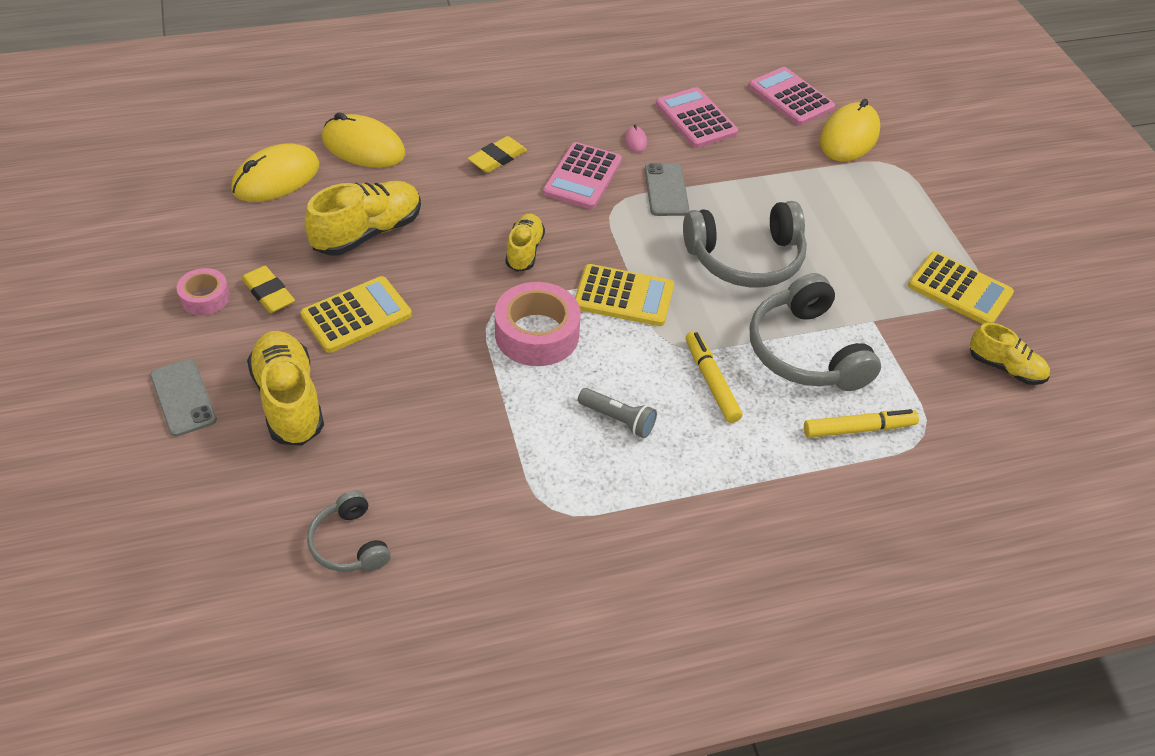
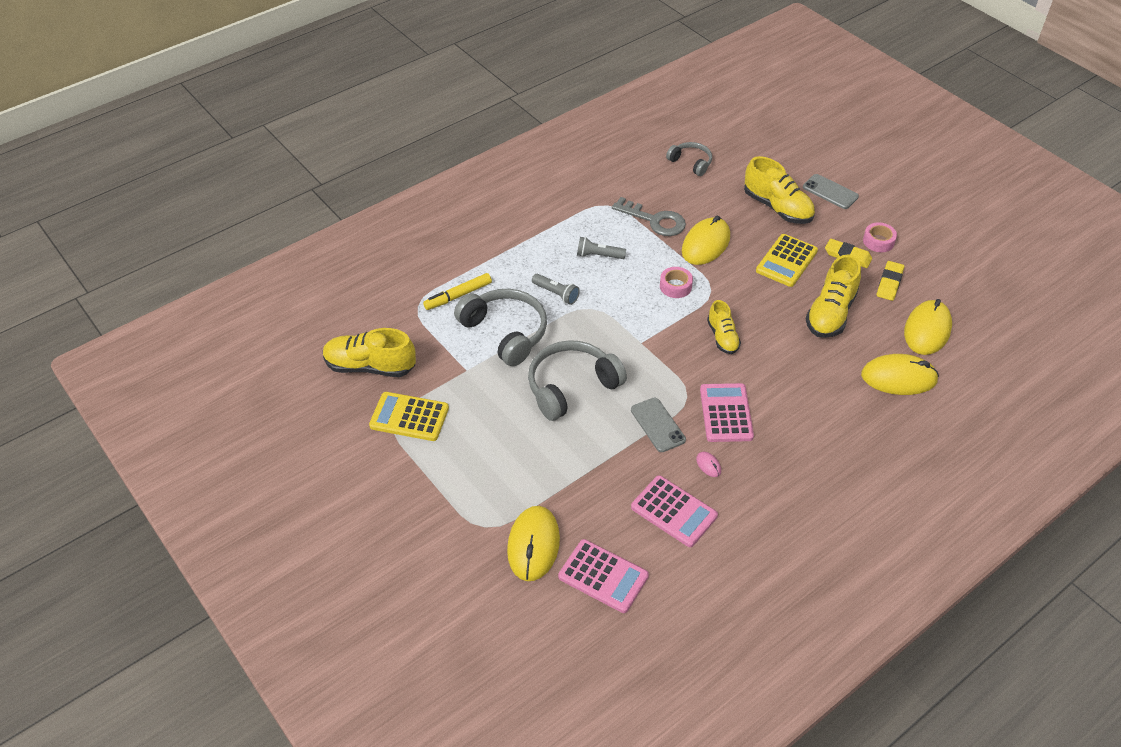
camera: 160 degrees right, 0 degrees up
yellow eraser [468,136,527,173] -> yellow eraser moved to [877,261,904,301]
pink tape [495,282,581,366] -> pink tape [660,267,693,298], size x0.57
yellow calculator [575,264,674,326] -> none
yellow marker [686,331,743,423] -> grey flashlight [532,274,580,305]
yellow shoe [970,323,1050,385] -> yellow shoe [323,328,416,377], size x1.64
none -> grey key [612,197,686,236]
none -> yellow mouse [682,215,730,265]

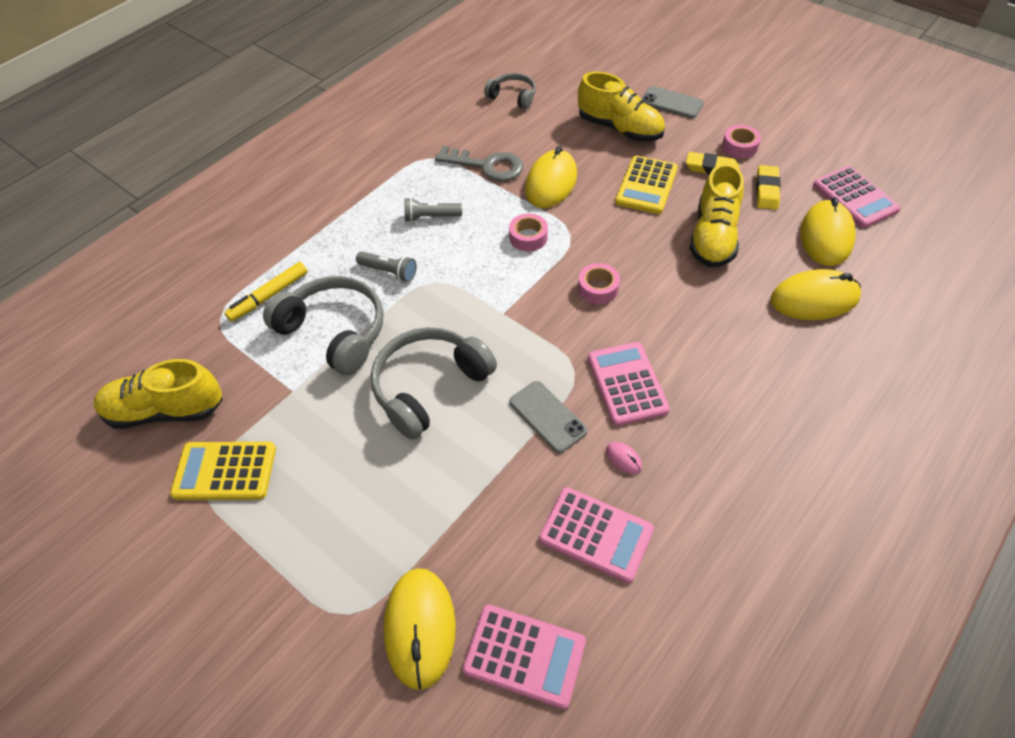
camera: 10 degrees left, 5 degrees up
yellow shoe [707,300,741,354] -> pink tape [578,263,620,304]
none -> pink calculator [813,166,901,228]

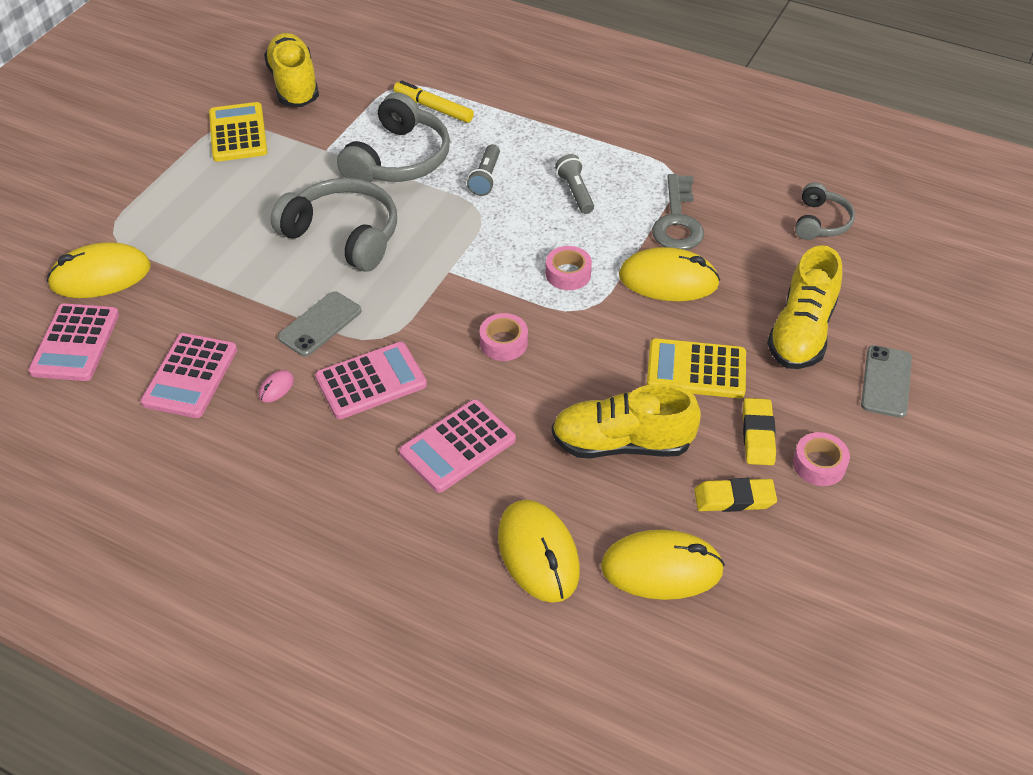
camera: 75 degrees right, 5 degrees down
pink calculator [813,166,901,228] -> pink calculator moved to [399,399,516,493]

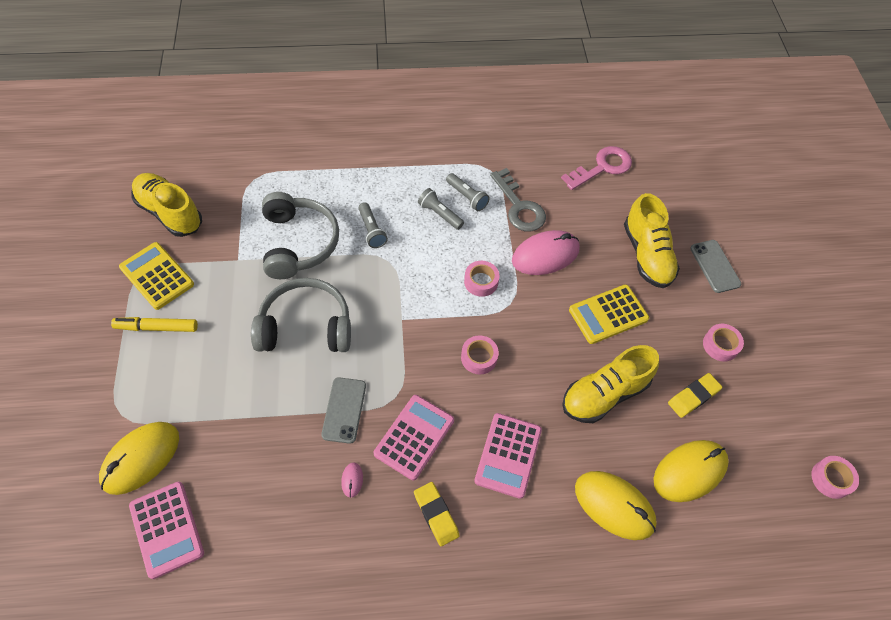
camera: 35 degrees left, 10 degrees up
pink calculator [141,333,237,418] -> none
yellow marker [394,80,474,123] -> yellow marker moved to [111,317,198,332]
yellow mouse [619,247,720,301] -> pink mouse [512,230,580,275]
yellow eraser [743,398,776,465] -> yellow eraser moved to [414,482,460,546]
grey headphones [795,183,855,240] -> pink key [561,146,632,190]
none -> grey flashlight [446,173,490,211]
none -> pink tape [811,456,859,499]

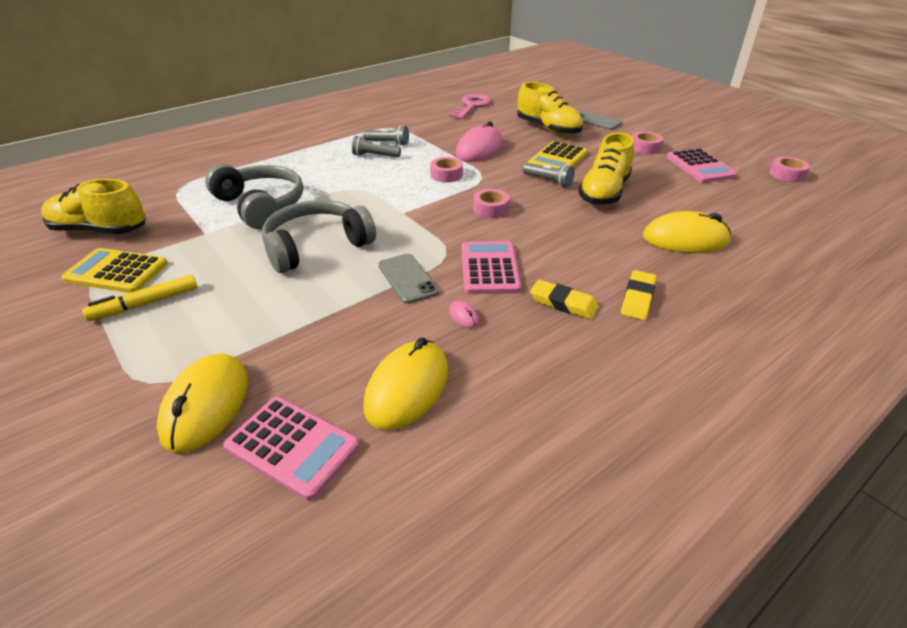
camera: 30 degrees left, 20 degrees down
grey flashlight [358,202,388,248] -> grey flashlight moved to [523,163,574,187]
pink calculator [474,413,542,499] -> pink calculator moved to [666,148,737,183]
grey key [490,168,546,231] -> none
yellow mouse [653,440,729,502] -> yellow mouse moved to [363,337,448,430]
yellow eraser [668,373,722,418] -> yellow eraser moved to [621,270,657,320]

